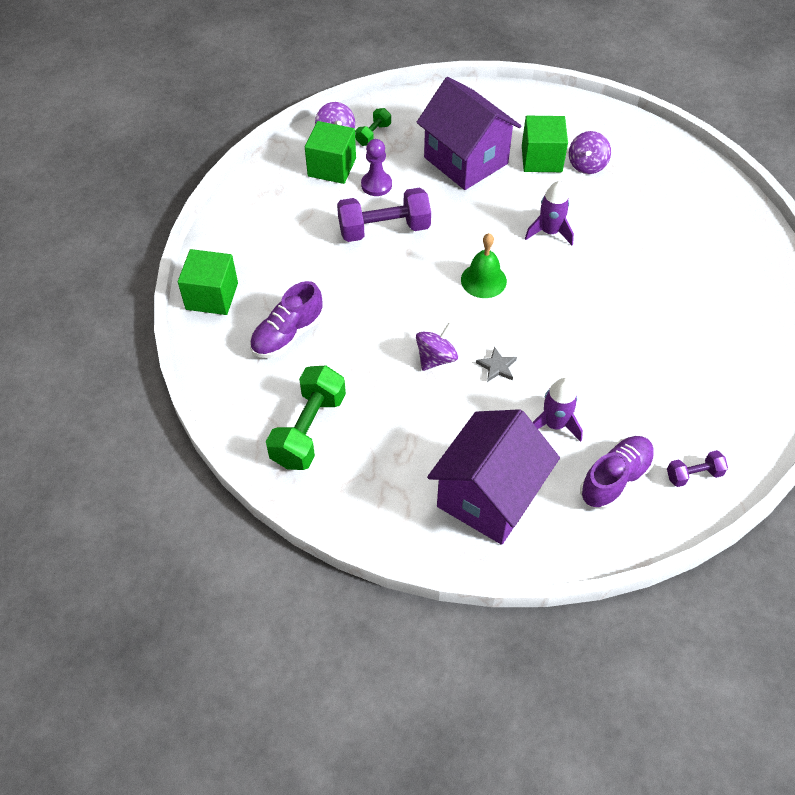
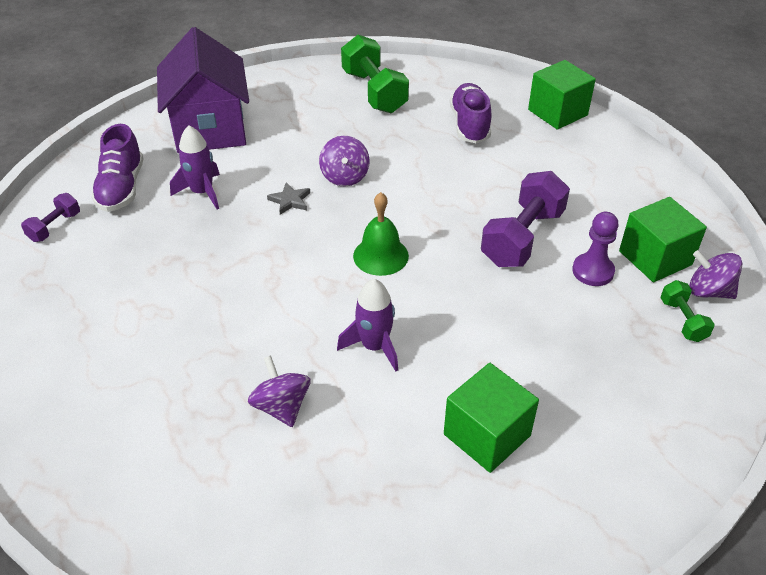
camera: 135 degrees right, 10 degrees down
purple house [416,77,521,190] -> none
purple spinning top [569,131,611,174] -> purple spinning top moved to [248,355,310,427]

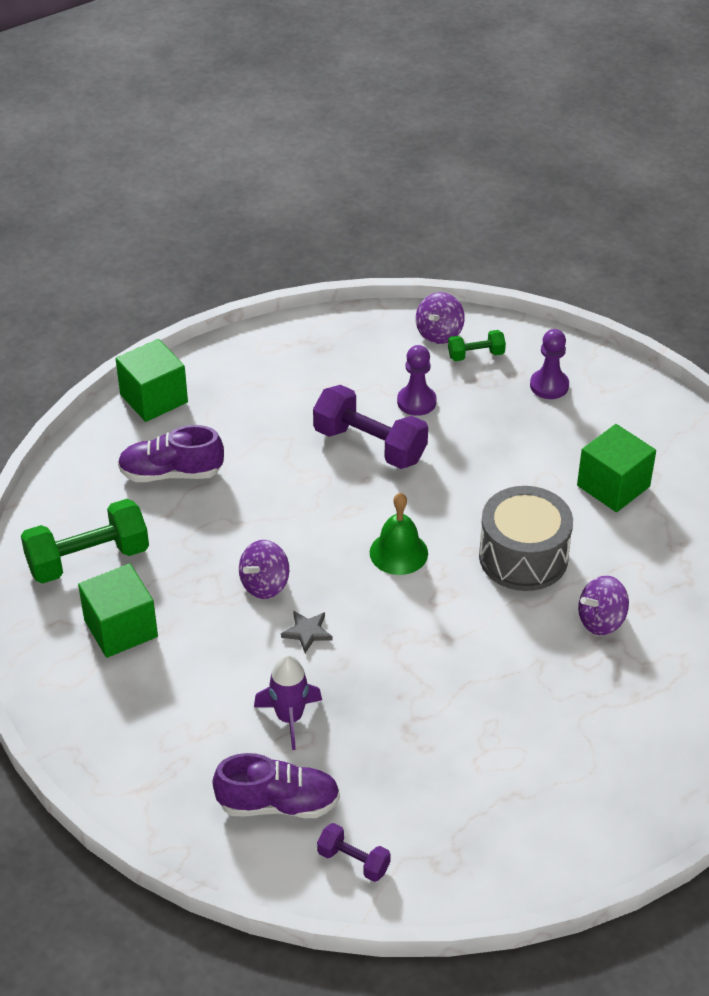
camera: 90 degrees left, 0 degrees up
purple house [157,27,249,153] -> none
purple spinning top [319,136,370,187] -> purple spinning top turned 135 degrees clockwise [239,540,289,599]
purple rocket [337,279,398,371] -> grey drum [479,486,573,591]
green cube [619,197,707,282] -> green cube moved to [78,563,158,658]
none -> purple pawn [530,329,569,399]

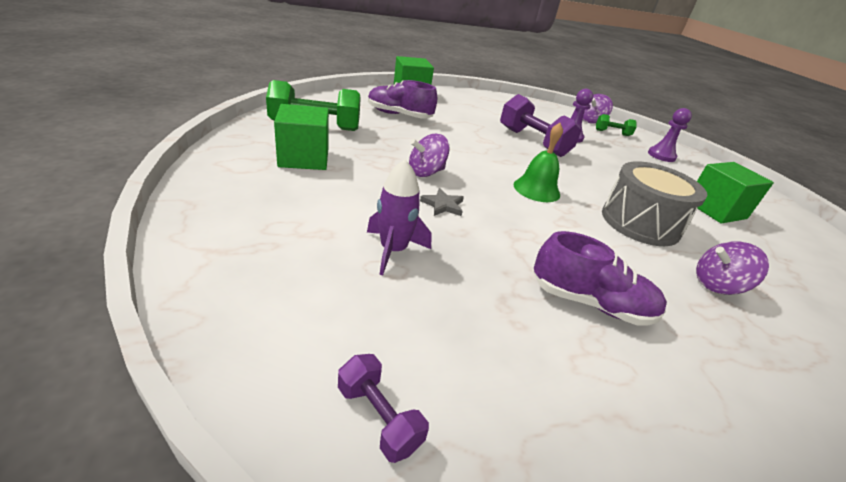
camera: 15 degrees right, 10 degrees down
purple shoe [212,753,340,818] -> purple shoe moved to [534,231,667,326]

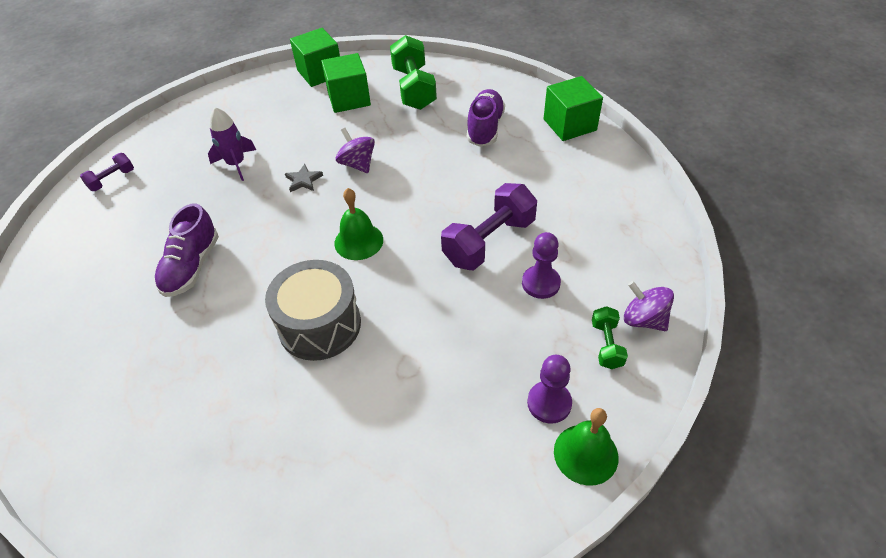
camera: 90 degrees right, 15 degrees up
purple spinning top [696,241,769,295] -> none
green cube [697,162,774,224] -> green cube moved to [290,28,340,87]
none -> green bell [554,408,619,486]

